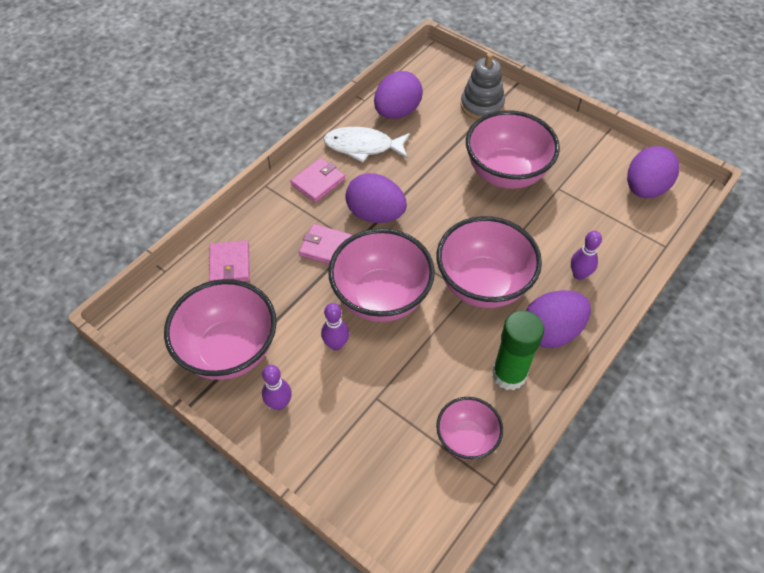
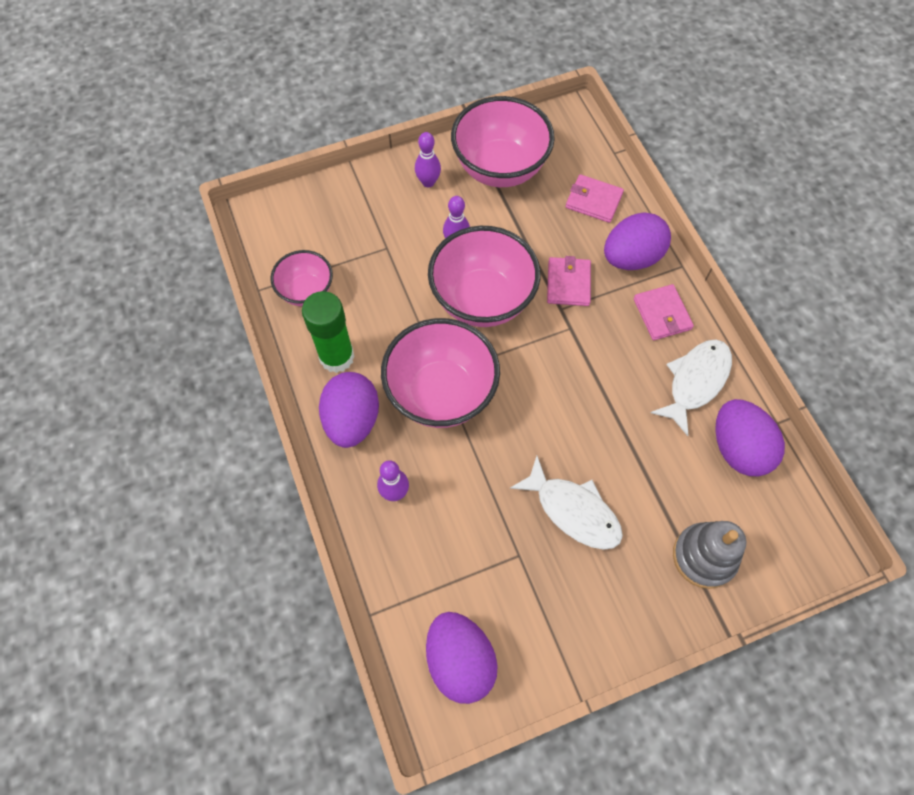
camera: 120 degrees right, 10 degrees up
pink wallet [299,224,353,264] -> pink wallet turned 45 degrees counterclockwise [547,256,591,306]
purple egg [345,173,407,223] -> purple egg moved to [604,212,671,270]
pink bowl [466,110,560,189] -> white fish [510,456,623,550]

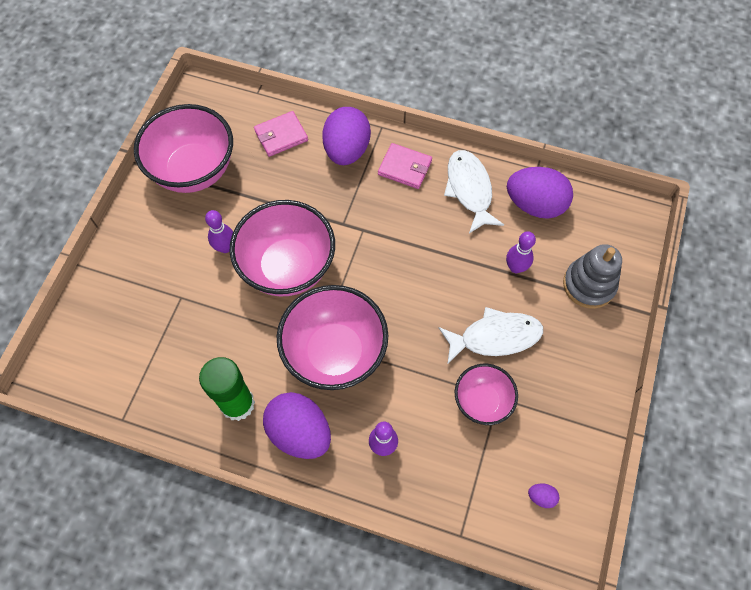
camera: 50 degrees left, 0 degrees up
pink bowl [270,250,333,306] -> pink bowl moved to [455,364,518,425]
purple bowling pin [415,132,441,187] -> purple bowling pin moved to [506,231,536,273]
purple egg [426,612,498,704] -> purple egg [528,483,559,508], size x0.40
pink wallet [547,256,591,306] -> none

